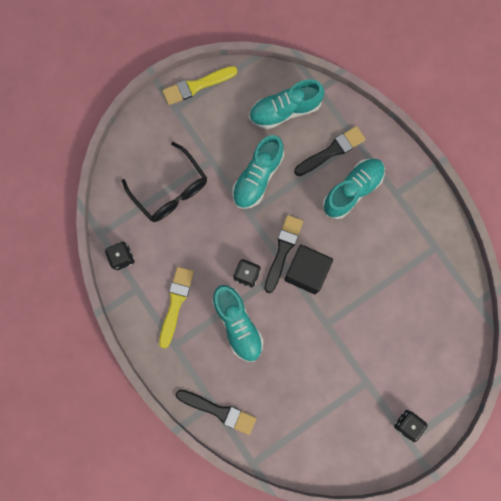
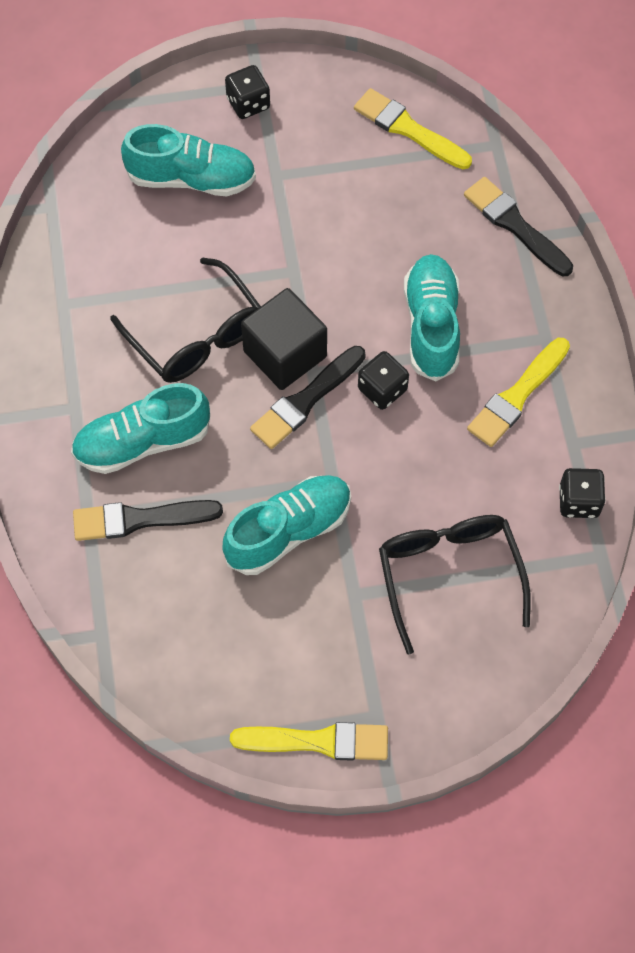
camera: 155 degrees left, 15 degrees down
turquoise shoe [249,80,324,129] -> turquoise shoe moved to [121,124,256,196]
none -> black glasses [110,257,261,383]
none -> yellow brush [354,88,472,169]

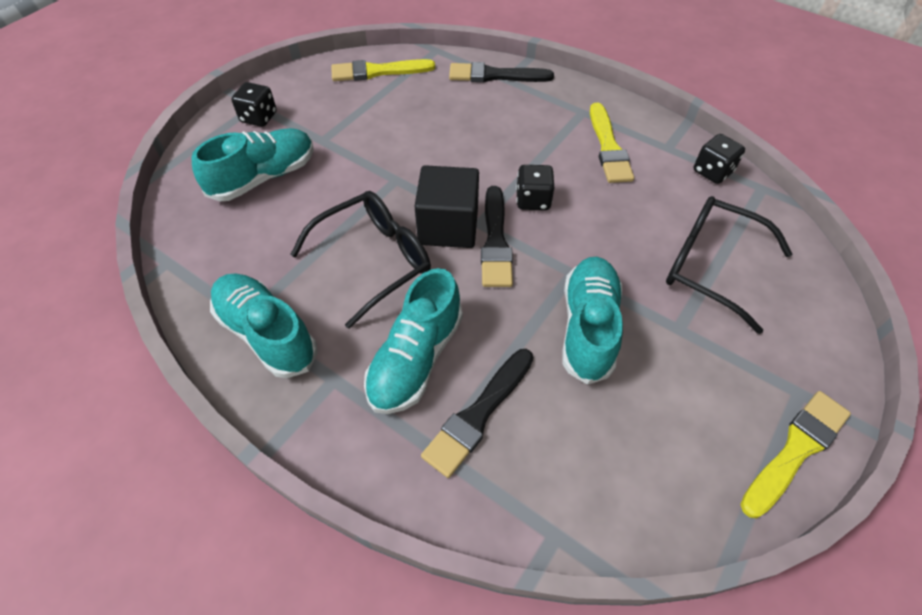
camera: 45 degrees left, 10 degrees down
black glasses [110,257,261,383] -> black glasses turned 45 degrees counterclockwise [290,191,431,329]
turquoise shoe [404,254,460,381] -> turquoise shoe moved to [210,274,318,378]

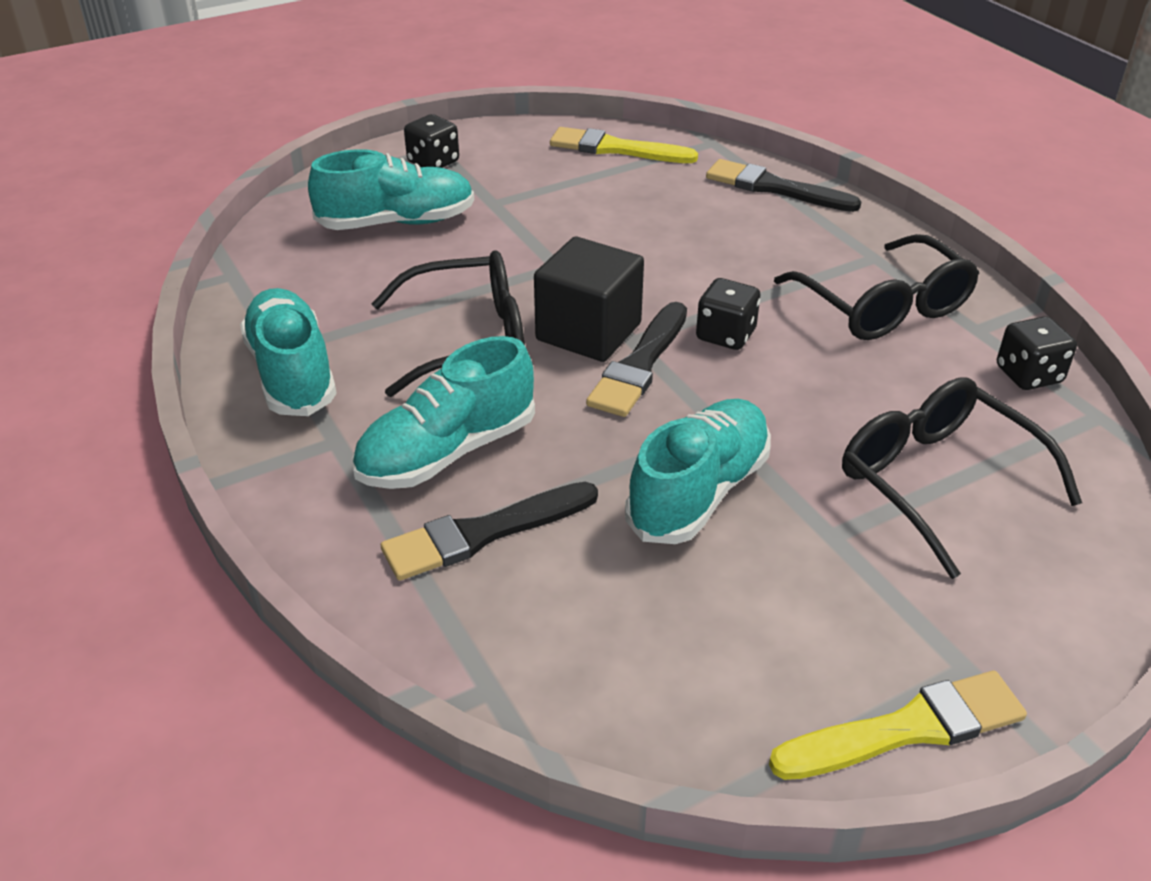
camera: 25 degrees right, 15 degrees down
yellow brush [590,103,634,183] -> black glasses [774,234,979,340]

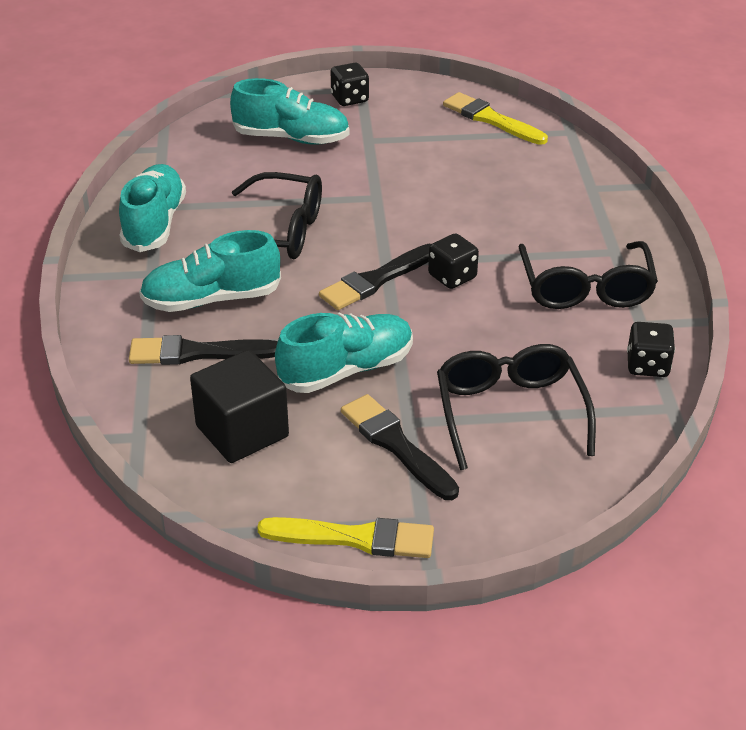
camera: 25 degrees right, 0 degrees up
black cube [534,237,644,362] -> black cube moved to [190,350,289,463]
black brush [706,159,861,212] -> black brush moved to [341,394,459,500]

